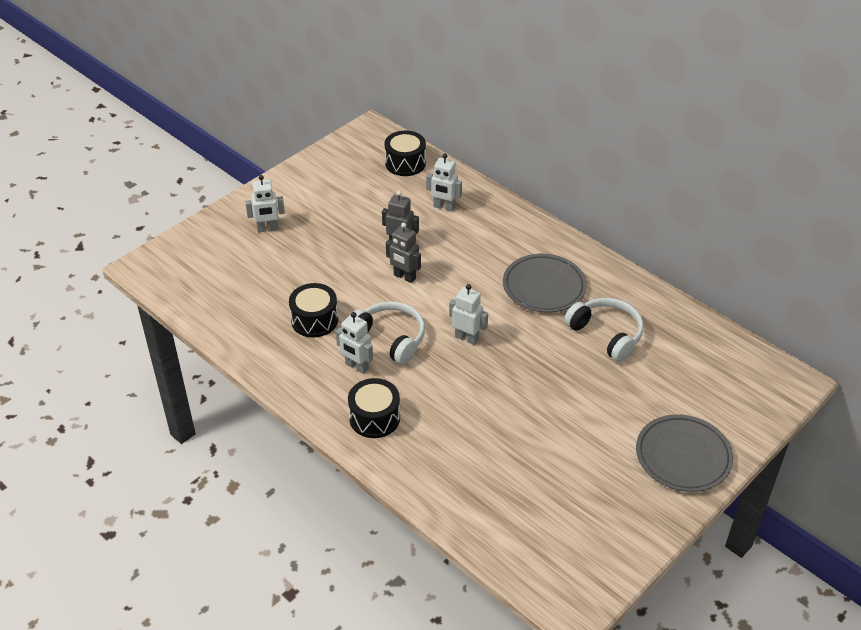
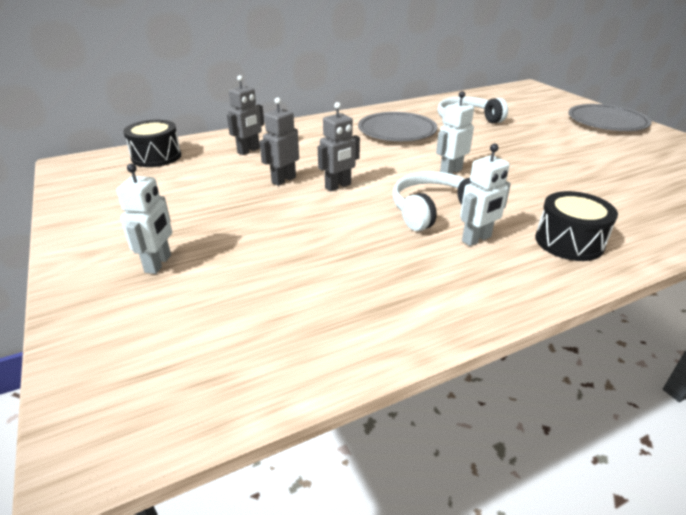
camera: 70 degrees left, 10 degrees down
black drum [289,283,338,338] -> none
white robot [426,153,462,211] -> grey robot [227,75,264,155]

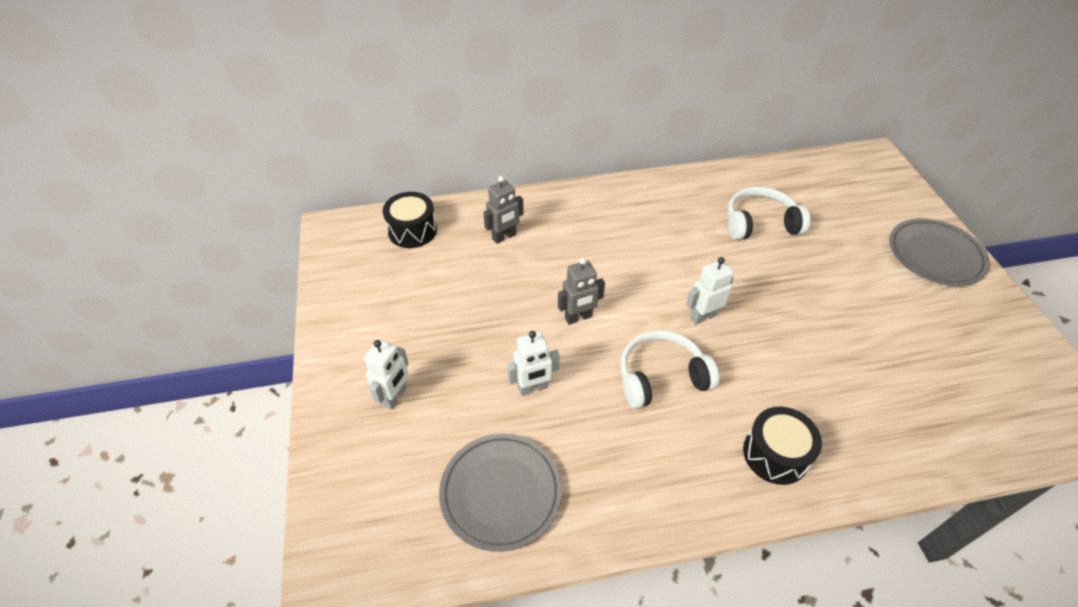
camera: 15 degrees right, 15 degrees up
grey robot [259,97,299,186] -> none
grey plate [358,112,437,141] -> grey plate moved to [439,434,562,552]
white robot [460,144,511,246] -> white robot moved to [507,331,560,396]

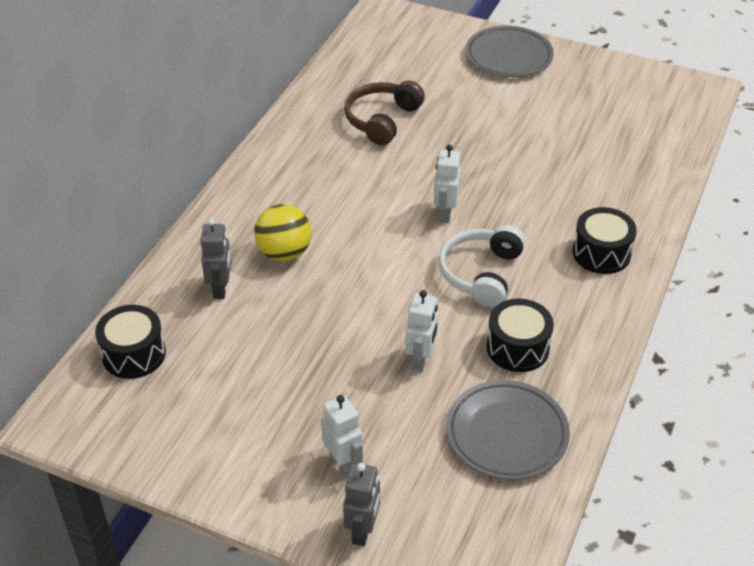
camera: 55 degrees left, 5 degrees down
grey robot [558,258,605,324] -> grey robot moved to [343,463,380,546]
white headphones [728,187,810,240] -> brown headphones [344,80,425,145]
none -> yellow ball [254,204,312,261]
none -> black drum [487,299,554,372]

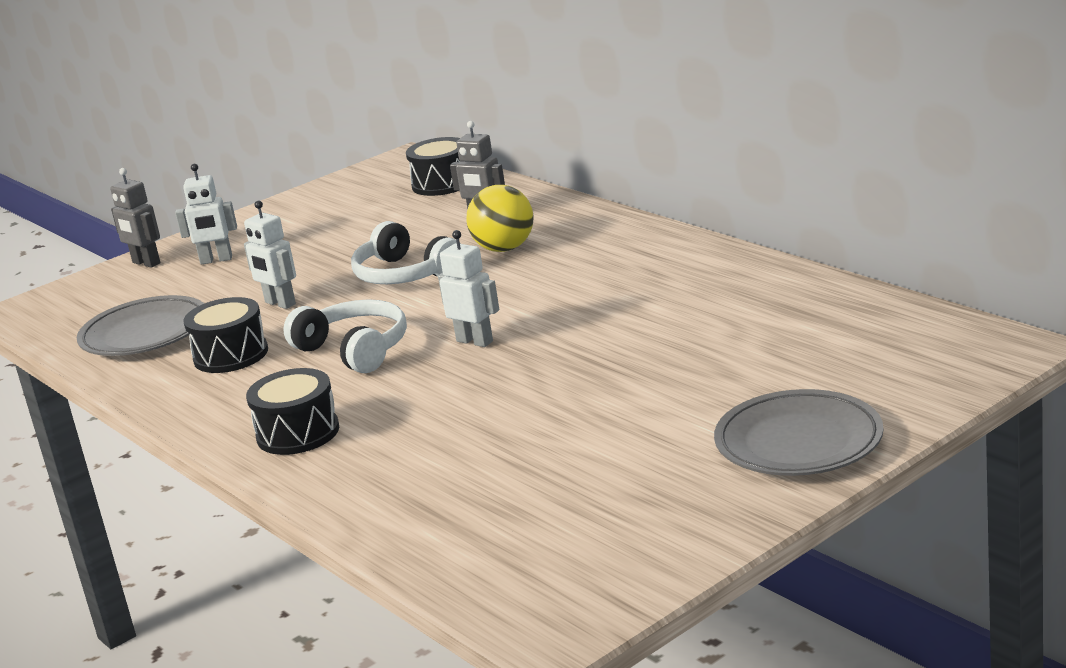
camera: 120 degrees right, 20 degrees down
brown headphones [344,80,425,145] -> none
none -> white headphones [351,221,461,284]

